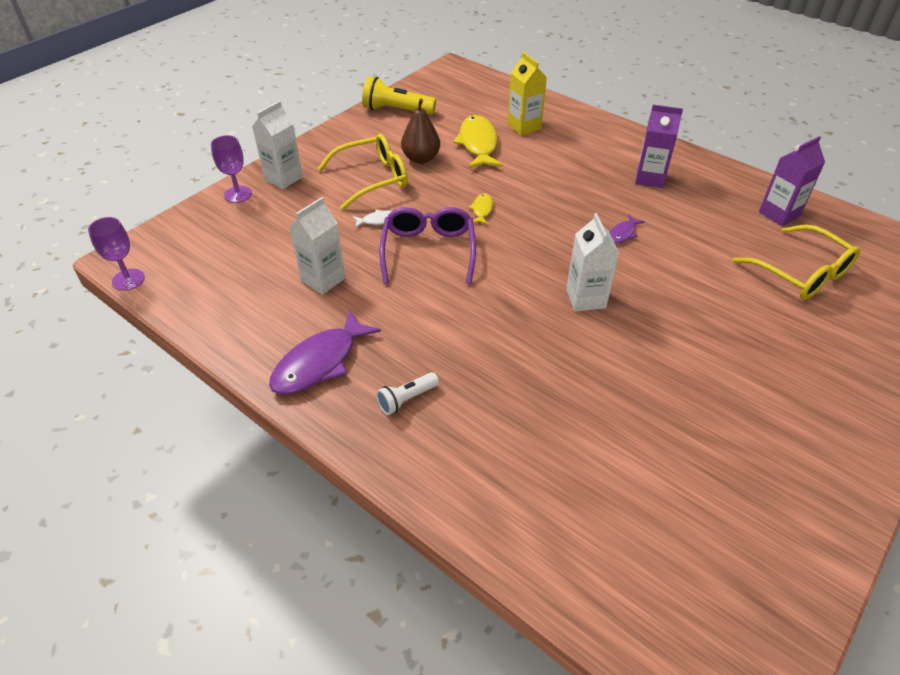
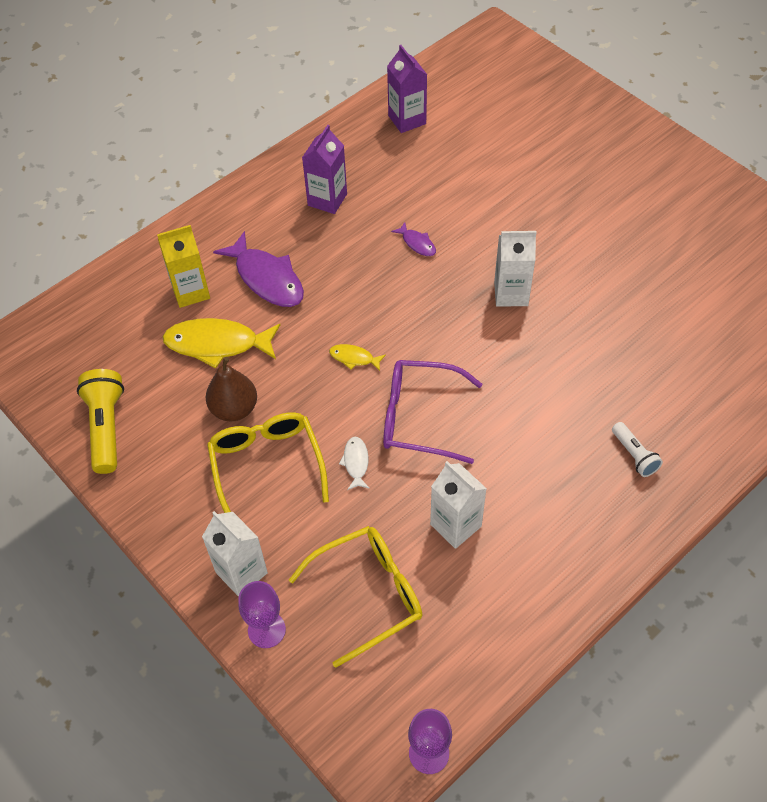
camera: 80 degrees left, 10 degrees up
purple fish [269,310,381,394] -> purple fish moved to [213,231,304,307]
yellow flashlight [362,76,436,115] -> yellow flashlight turned 150 degrees clockwise [77,369,124,474]
yellow glasses [733,224,861,300] -> yellow glasses moved to [289,526,423,668]

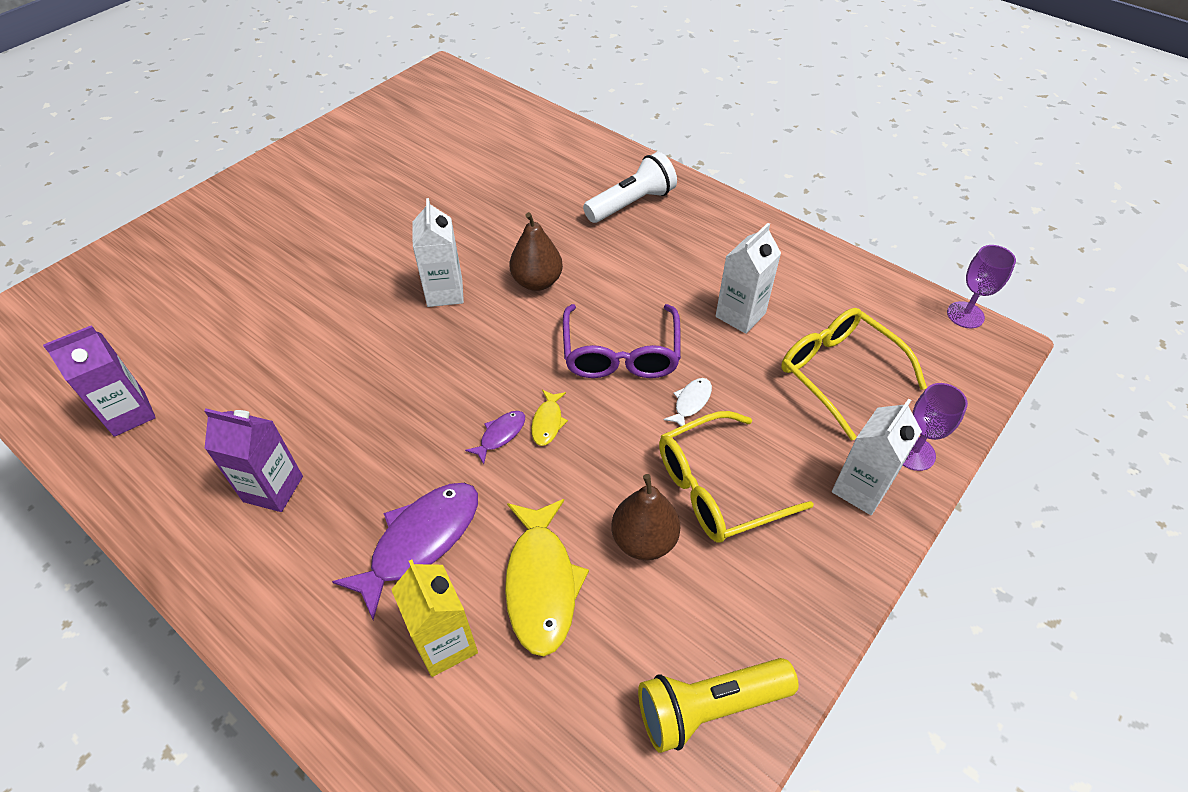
camera: 100 degrees left, 5 degrees down
white fish [339,437,369,490] -> white fish turned 135 degrees clockwise [663,378,712,426]
purple fish [391,222,436,256] -> purple fish moved to [465,411,525,464]
white flashlight [612,422,663,477] -> white flashlight [583,152,677,223], size x1.73
none -> brown pear [509,212,563,291]

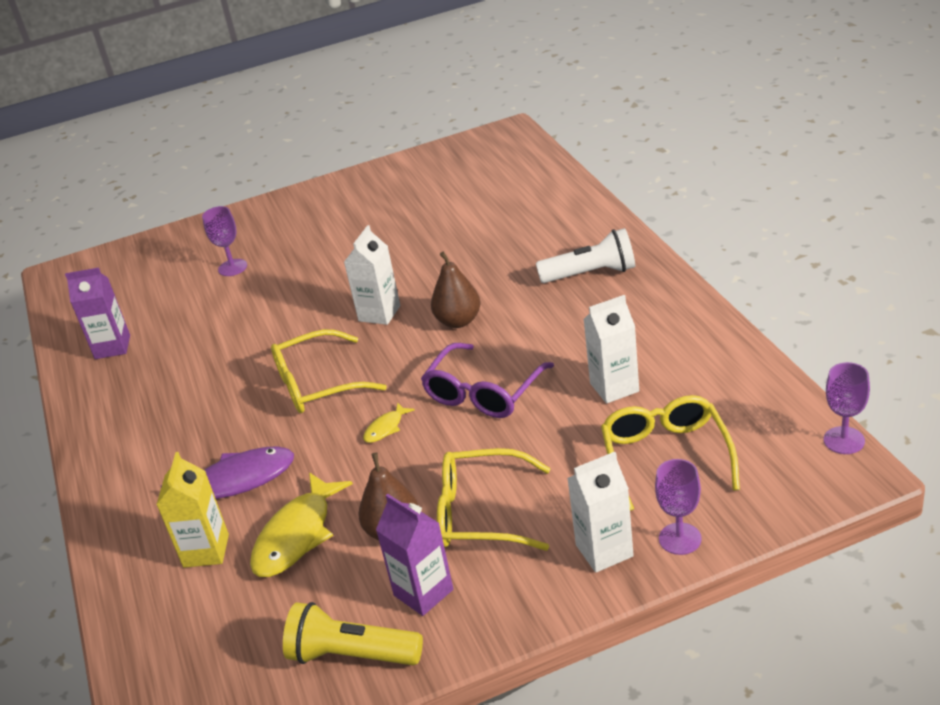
camera: 35 degrees right, 15 degrees down
purple carton [204,409,303,512] -> purple carton moved to [376,494,453,616]
purple fish [465,411,525,464] -> none
white fish [663,378,712,426] -> none
none -> purple goblet [202,206,247,276]
none -> yellow glasses [271,329,387,413]

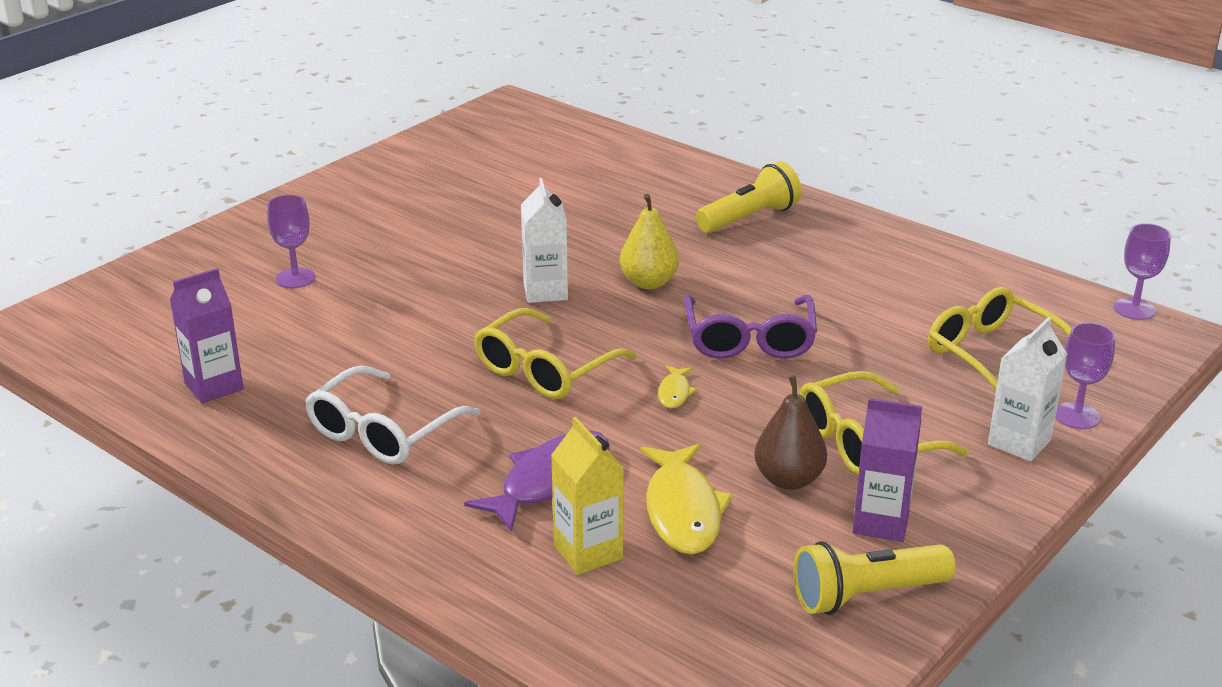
camera: 35 degrees left, 5 degrees down
brown pear [431,252,480,328] -> yellow pear [620,194,679,289]
white flashlight [536,228,635,283] -> yellow flashlight [696,161,801,233]
white carton [583,295,639,404] -> none
none -> white glasses [305,366,481,464]

